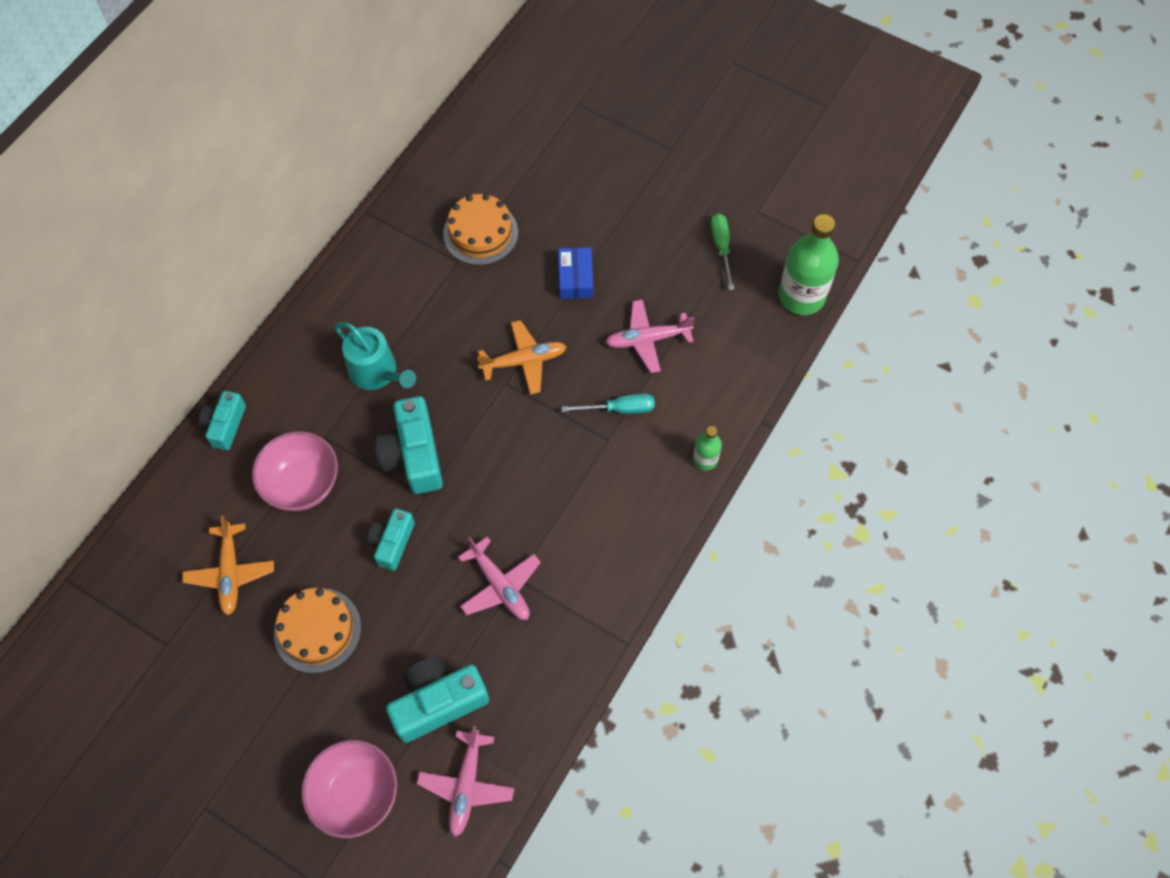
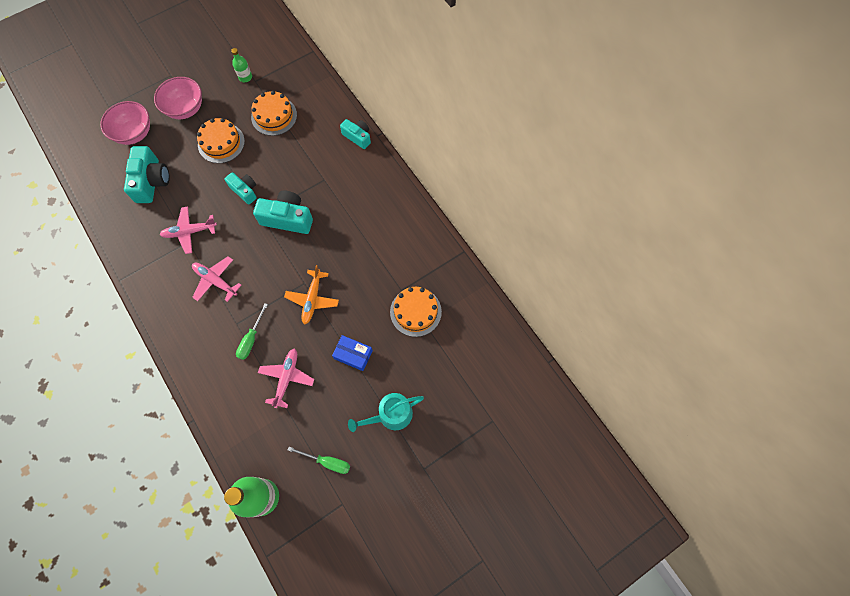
camera: 115 degrees right, 5 degrees up
orange plane [182,516,274,615] -> orange cake [251,91,297,136]
pink bowl [252,431,338,511] -> pink bowl moved to [154,77,202,119]
turquoise watering can [334,322,416,390] -> turquoise watering can moved to [348,393,424,432]
pink plane [416,726,514,837] -> pink plane moved to [192,256,241,302]
turquoise screwdriver [561,394,655,414] -> green screwdriver [236,303,268,360]
green bottle [693,426,722,471] -> green bottle moved to [231,48,252,82]

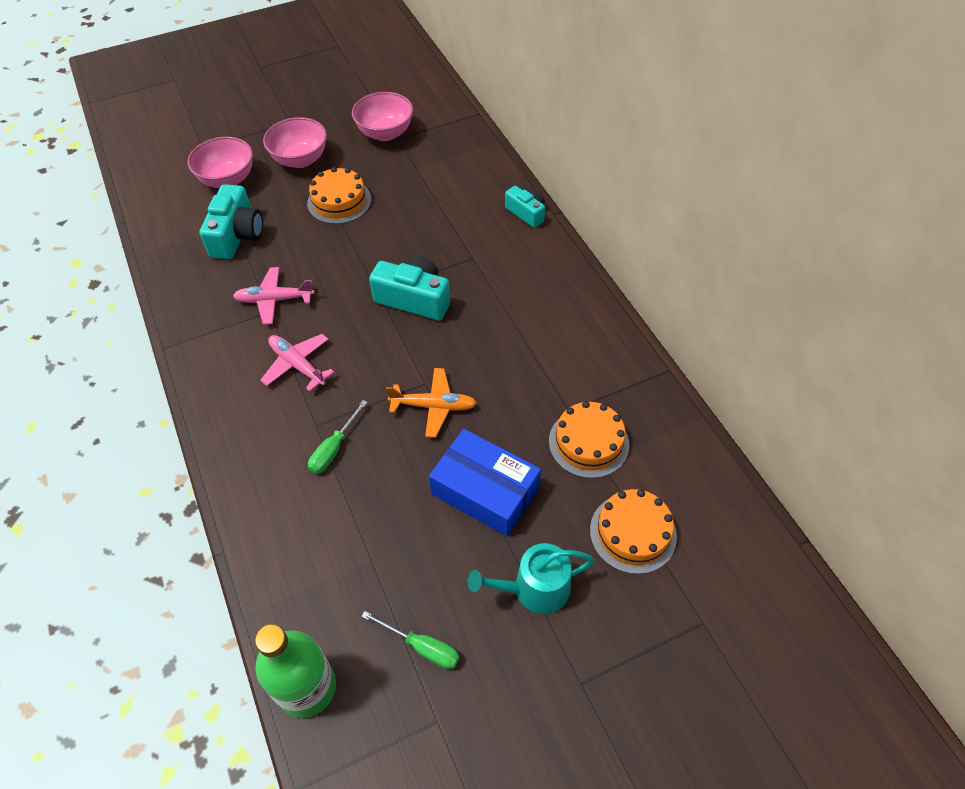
camera: 10 degrees right, 15 degrees down
turquoise camera [225,172,257,204] -> none
green bottle [231,48,252,82] -> pink bowl [352,92,413,141]
orange cake [251,91,297,136] -> orange cake moved to [590,489,677,574]
pink plane [258,348,314,408] -> none
orange plane [284,265,339,325] -> orange plane turned 105 degrees counterclockwise [386,368,477,438]
blue box [332,335,373,371] -> blue box [429,429,541,536], size x1.76

